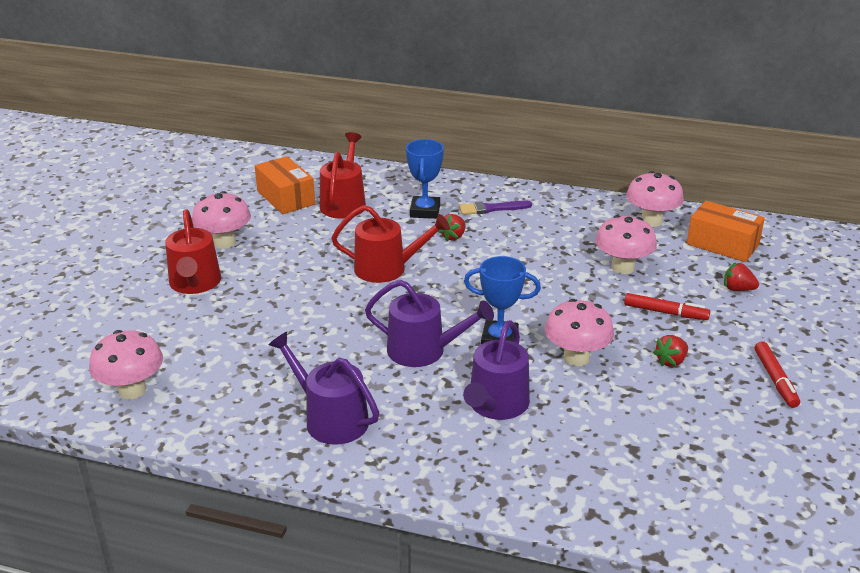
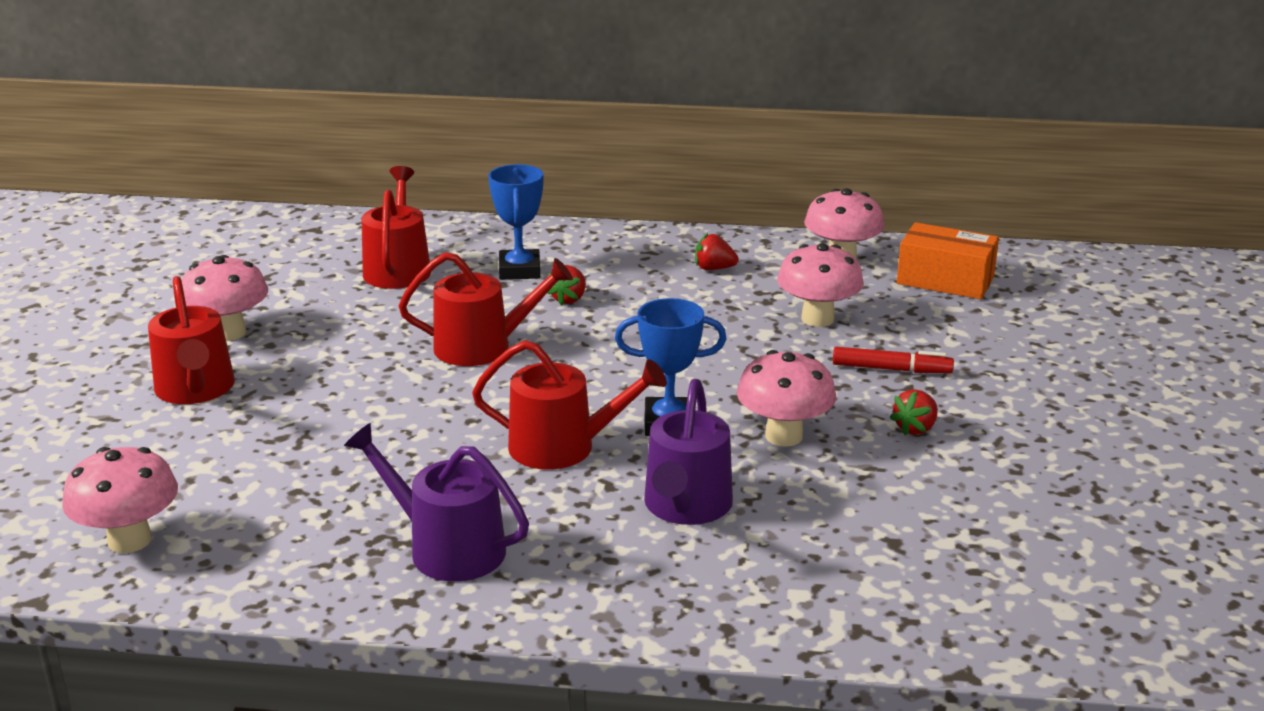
camera: 10 degrees left, 5 degrees down
orange box [255,156,315,214] -> none
purple watering can [365,280,494,367] -> red watering can [472,340,667,470]
purple brush [459,201,532,215] -> none
red strawberry [724,262,759,291] -> red strawberry moved to [695,233,739,270]
red marker [755,341,800,408] -> none

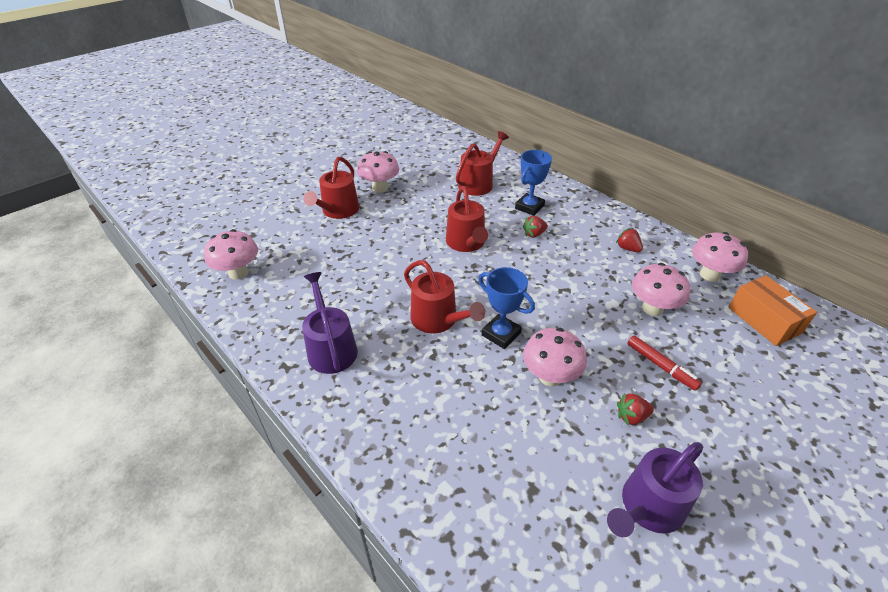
camera: 40 degrees right, 15 degrees up
red watering can [399,252,573,366] -> red watering can turned 45 degrees clockwise [446,186,488,252]
purple watering can [644,379,733,525] -> purple watering can moved to [607,442,703,537]

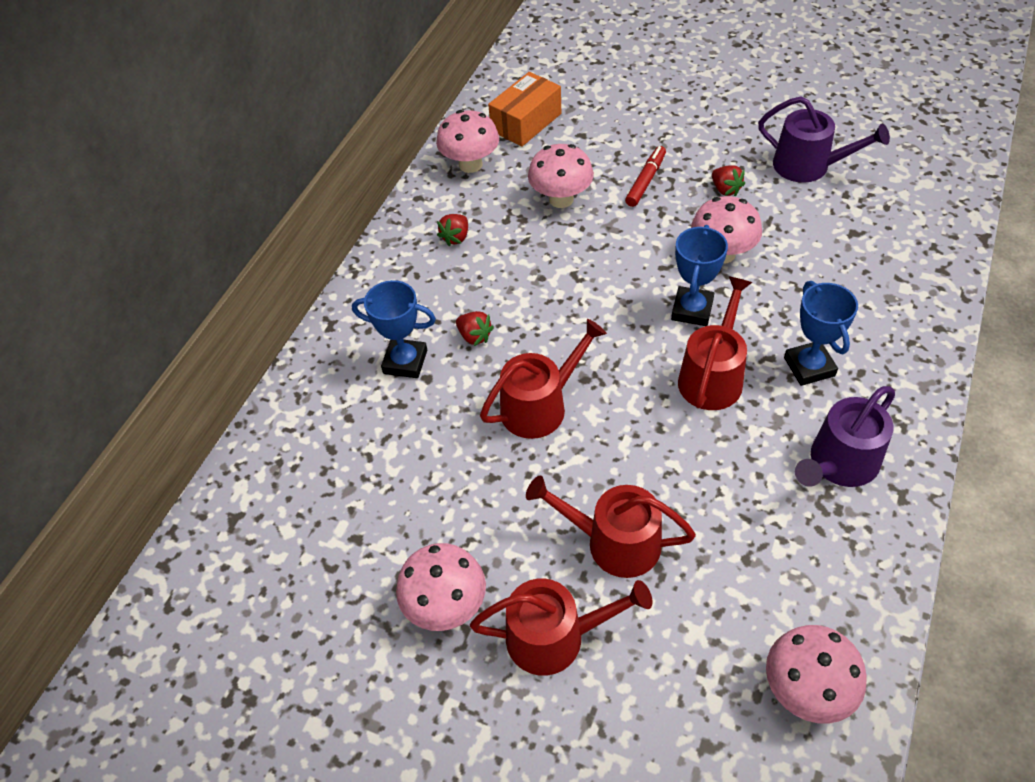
camera: 110 degrees left, 10 degrees up
red watering can [456,131,509,196] -> red watering can moved to [526,476,696,578]
none -> blue trophy [784,281,858,386]

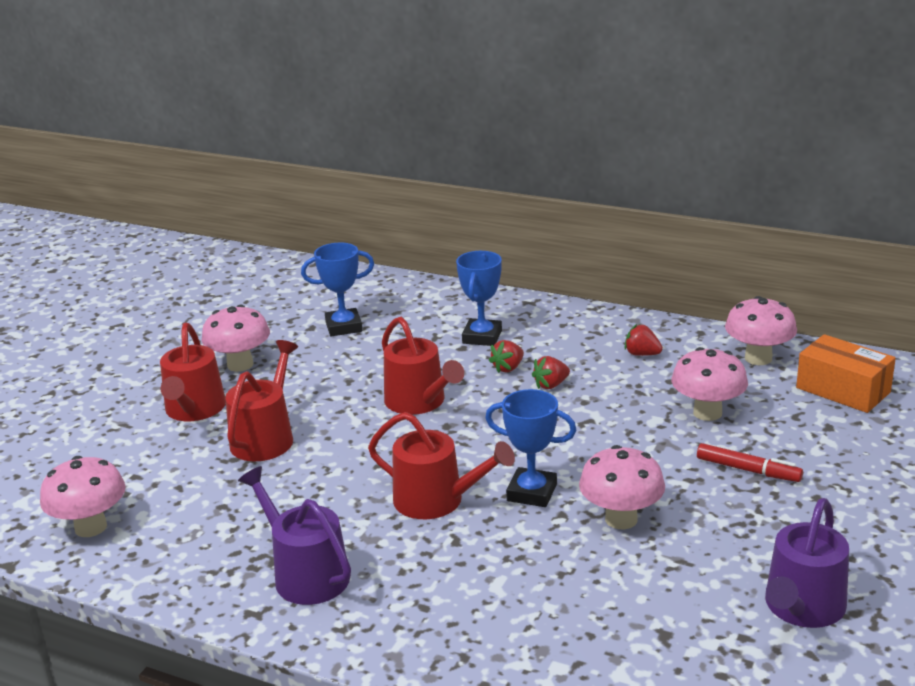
camera: 90 degrees right, 25 degrees down
red strawberry [712,165,745,196] -> red strawberry moved to [532,356,570,389]
blue trophy [784,281,858,386] -> blue trophy moved to [301,243,374,336]

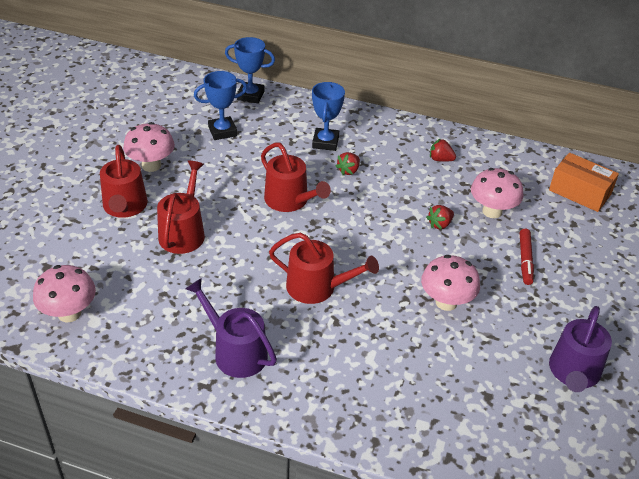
camera: 10 degrees left, 15 degrees up
blue trophy [485,389,576,507] -> blue trophy moved to [225,37,275,103]
red strawberry [532,356,570,389] -> red strawberry moved to [426,205,454,230]
red marker [697,443,803,482] -> red marker turned 75 degrees clockwise [520,229,534,285]
pink mushroom [725,296,797,365] -> none

